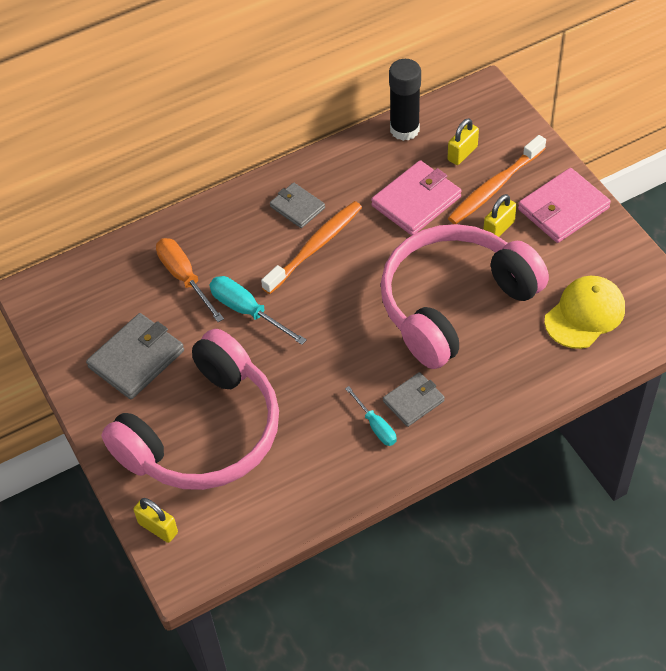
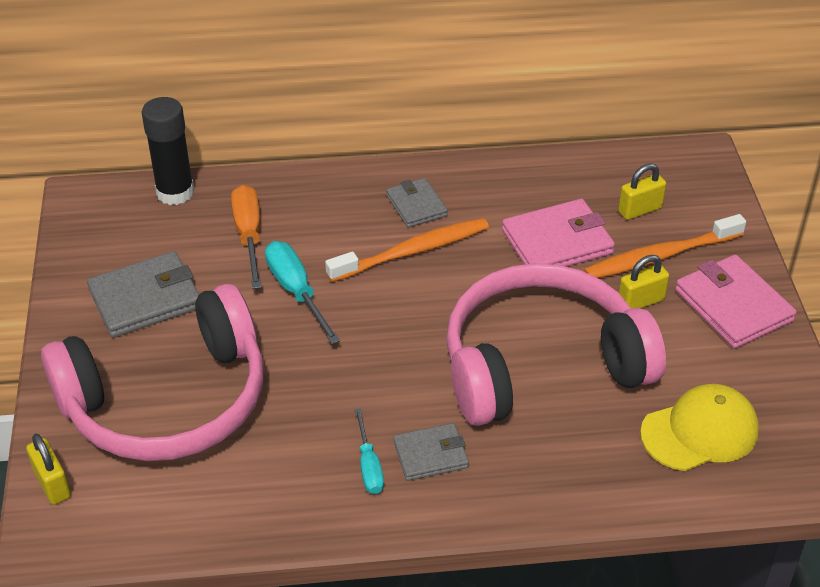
camera: 20 degrees right, 10 degrees down
black glue stick [389,59,421,141] -> black glue stick moved to [142,97,194,205]
pink wallet [518,168,611,243] -> pink wallet turned 75 degrees clockwise [675,254,797,348]

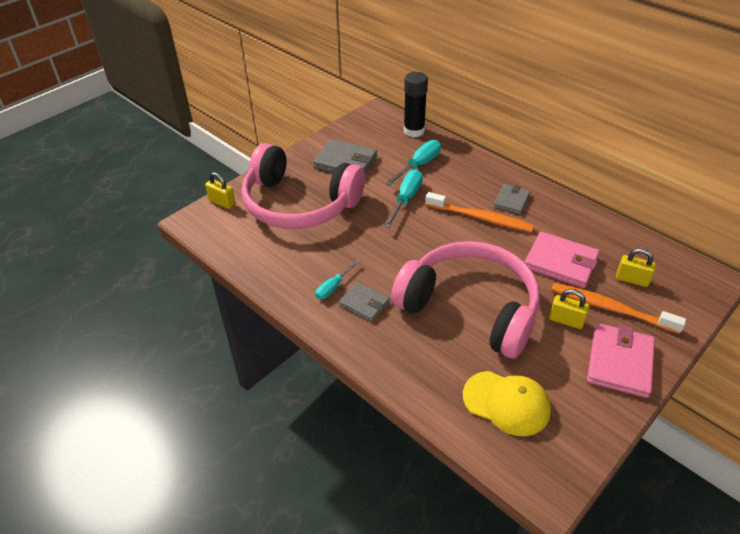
camera: 50 degrees right, 0 degrees up
yellow padlock [26,434,71,505] -> yellow padlock turned 75 degrees counterclockwise [205,172,235,209]
orange screwdriver [231,185,262,289] -> turquoise screwdriver [385,140,441,185]

